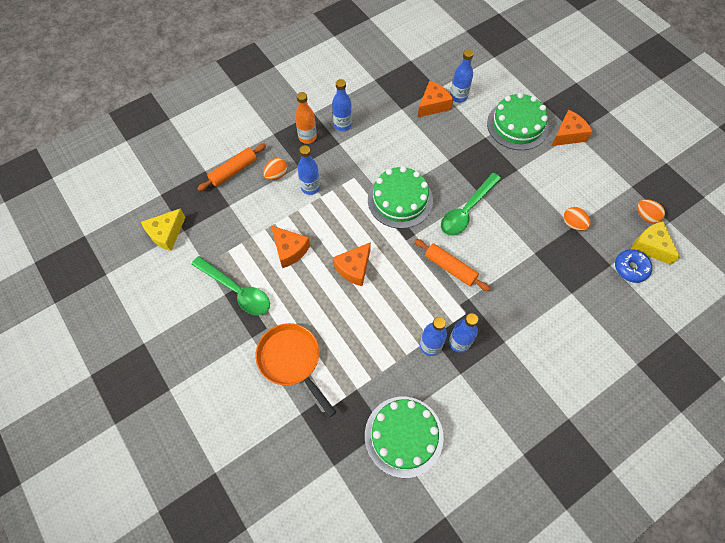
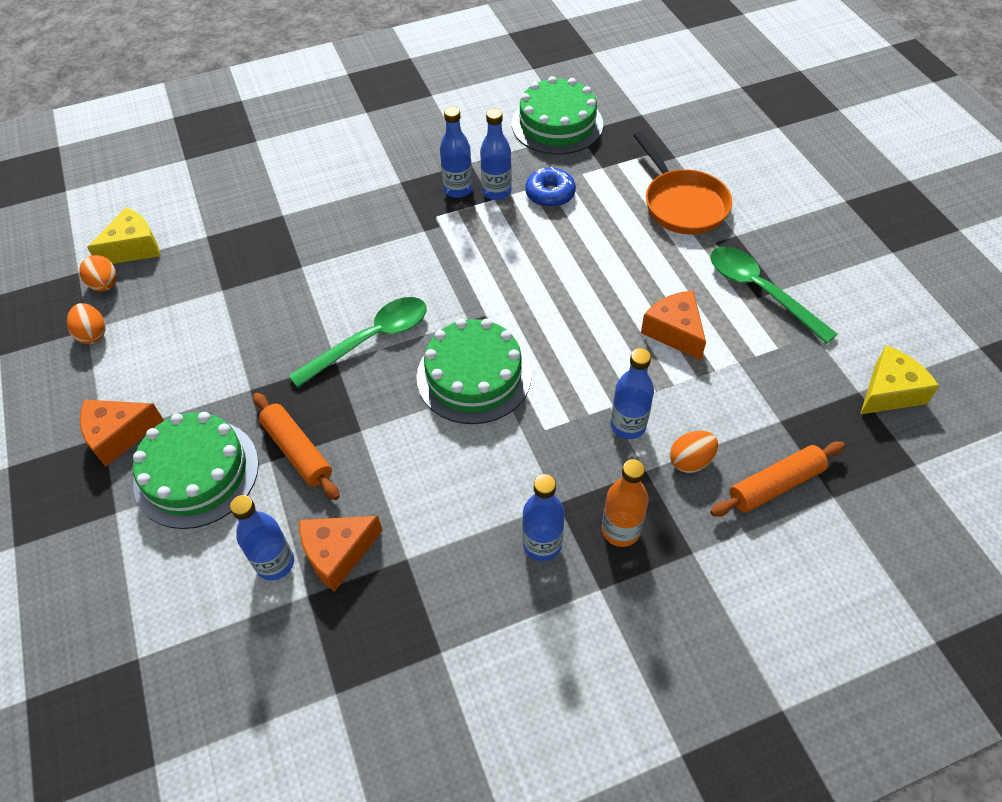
camera: 165 degrees left, 10 degrees down
orange cheese [333,242,371,286] -> none
orange rolling pin [414,239,490,291] -> orange rolling pin moved to [253,393,340,500]
orange egg [563,207,590,231] -> orange egg moved to [67,303,106,344]
blue donut [615,249,652,283] -> blue donut moved to [526,167,576,207]
yellow cheese [631,221,680,265] -> yellow cheese turned 105 degrees counterclockwise [87,207,160,264]

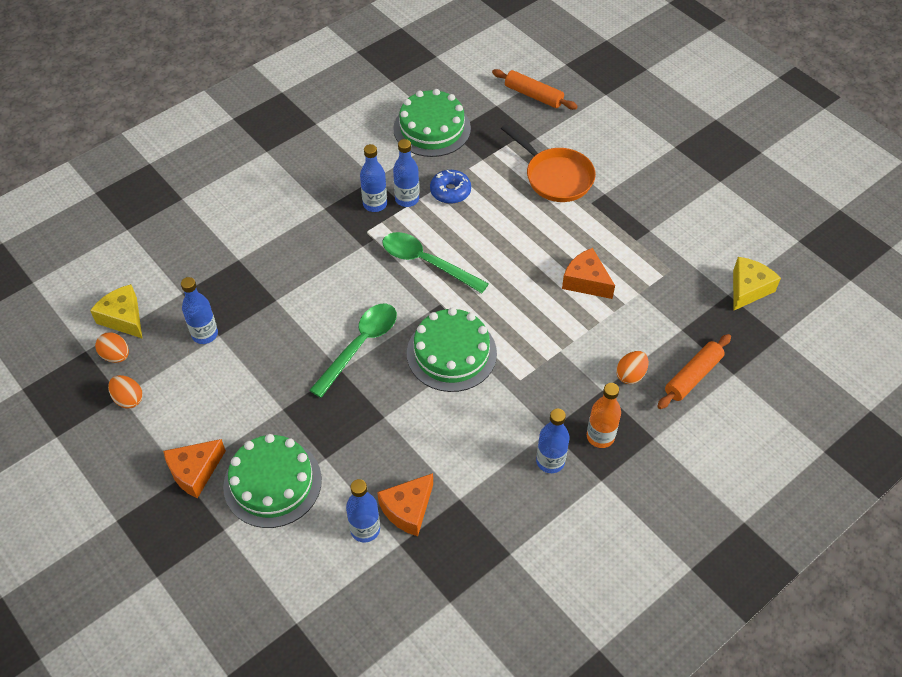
camera: 20 degrees left, 0 degrees up
yellow cheese [87,207,160,264] -> yellow cheese turned 75 degrees counterclockwise [90,284,142,338]
orange rolling pin [253,393,340,500] -> orange rolling pin moved to [492,69,578,110]
blue bottle [610,348,654,439] -> blue bottle moved to [181,277,218,344]
green spoon [710,246,837,344] -> green spoon moved to [383,232,489,293]

